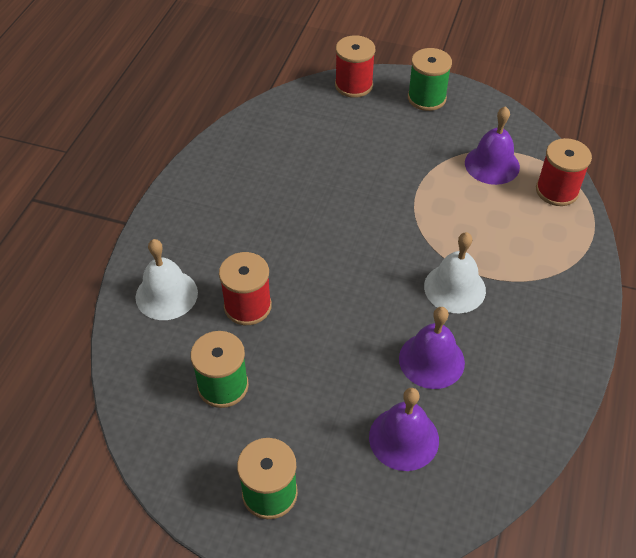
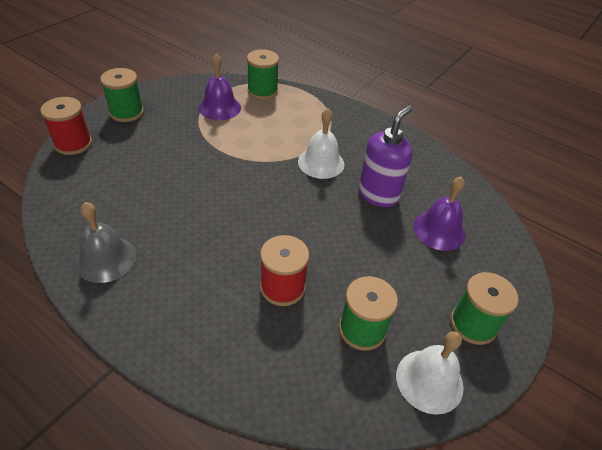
camera: 75 degrees left, 5 degrees down
white bell [135,239,198,320] -> white bell moved to [396,331,464,415]
purple bell [399,307,465,389] -> purple soap dispenser [359,105,413,207]
red spool [536,138,592,206] -> green spool [247,49,279,100]
none -> grey bell [75,202,136,283]

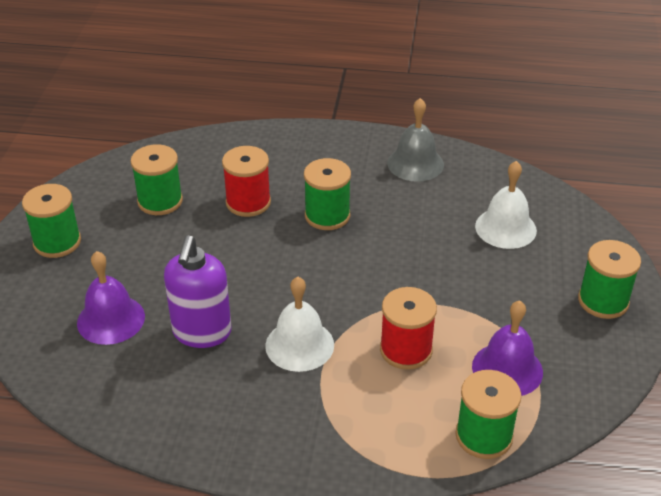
camera: 155 degrees right, 5 degrees down
red spool [40,97,92,155] -> red spool moved to [380,287,437,370]
white bell [396,331,464,415] -> white bell moved to [475,161,537,249]
none -> green spool [304,158,351,230]

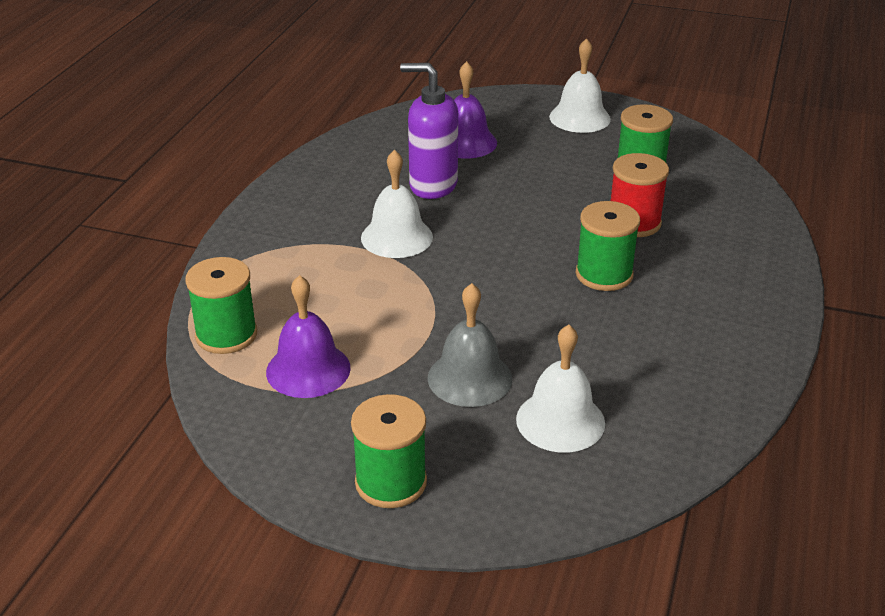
camera: 100 degrees right, 5 degrees down
green spool [22,184,81,258] -> white bell [549,38,611,133]
red spool [380,287,437,370] -> none
grey bell [387,98,444,182] -> grey bell moved to [428,283,512,407]

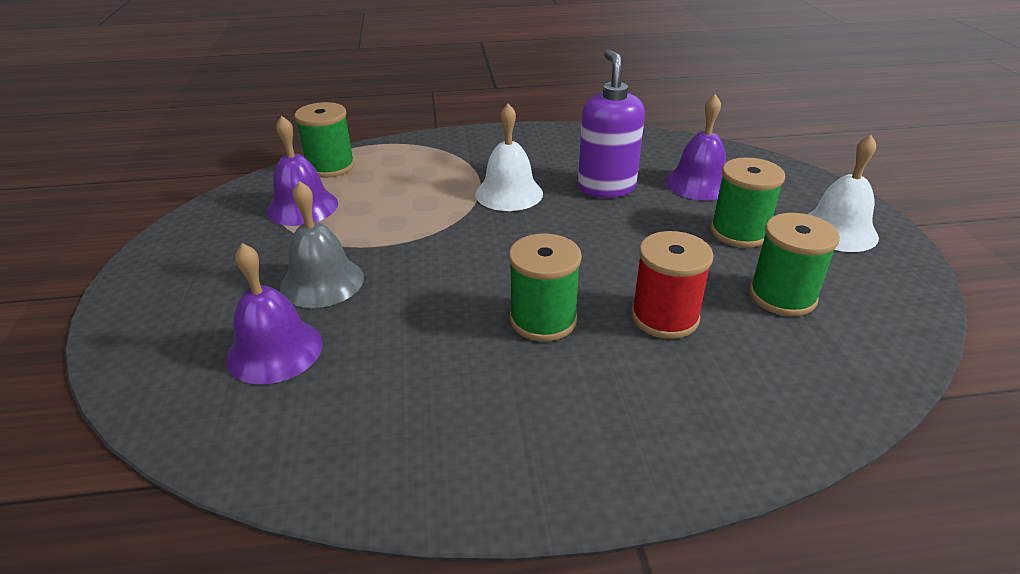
camera: 65 degrees right, 0 degrees up
green spool [351,394,427,508] -> green spool moved to [710,157,785,248]
white bell [516,325,605,452] -> purple bell [226,243,323,384]

